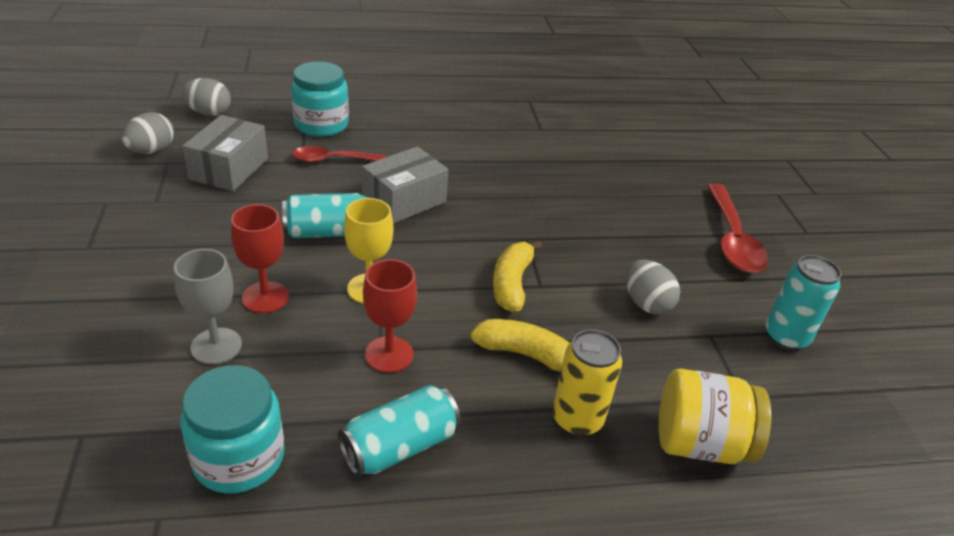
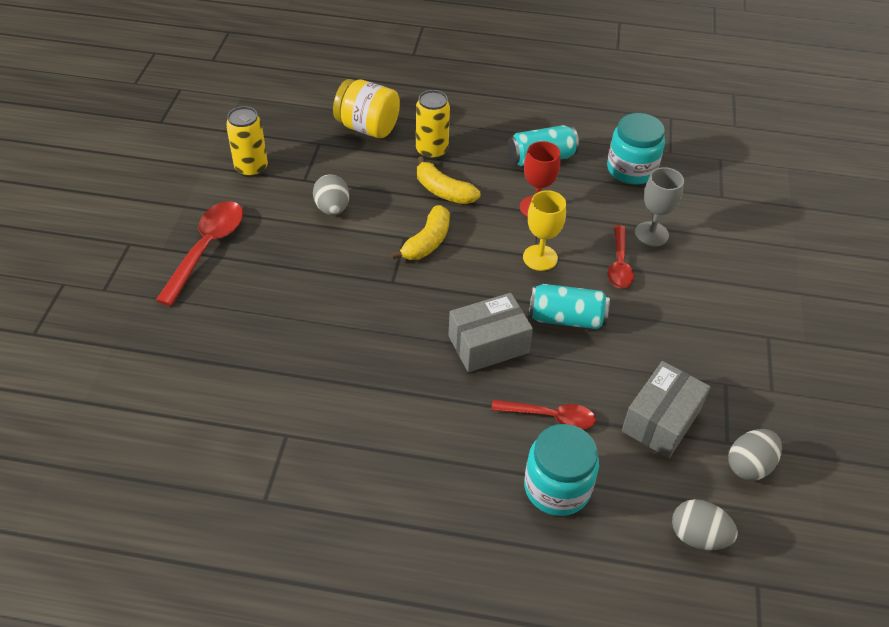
camera: 160 degrees left, 10 degrees up
red goblet [231,204,289,313] -> red spoon [608,225,634,288]
turquoise can [766,255,842,351] -> yellow can [226,106,268,177]

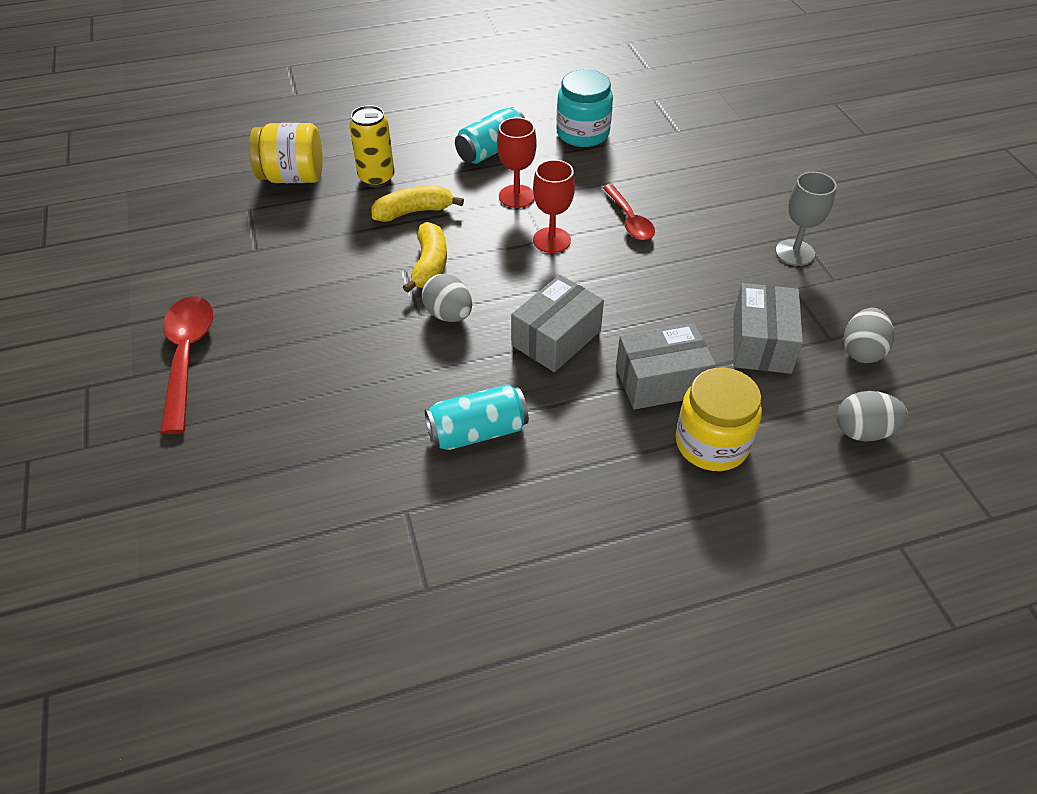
camera: 25 degrees left, 0 degrees up
yellow can [226,106,268,177] -> none
grey egg [313,174,349,216] -> grey egg moved to [422,274,472,322]
yellow banana [417,156,480,204] -> yellow banana turned 150 degrees clockwise [372,186,464,222]
red spoon [491,400,596,429] -> grey box [616,323,716,410]
yellow goblet [523,190,566,271] -> red goblet [533,160,575,253]
turquoise jar [524,424,599,516] -> yellow jar [676,368,762,471]
turquoise can [529,284,610,329] -> turquoise can moved to [425,384,529,450]
grey goblet [635,167,684,246] -> grey goblet moved to [775,172,837,266]

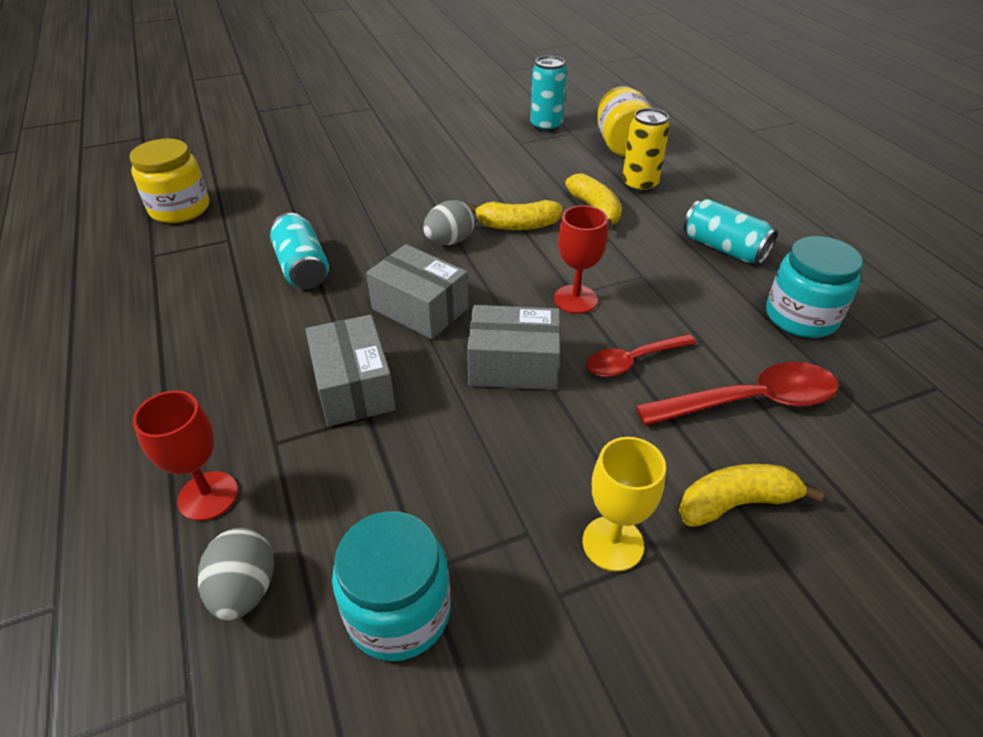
camera: 85 degrees right, 5 degrees down
red spoon [160,296,213,434] -> red spoon moved to [636,362,838,426]
red goblet [497,117,537,208] -> red goblet moved to [133,390,238,521]
yellow jar [676,368,762,471] -> yellow jar moved to [130,138,209,223]
grey box [733,283,803,374] -> grey box moved to [467,305,561,390]
grey goblet [775,172,837,266] -> yellow goblet [583,437,666,572]
grey egg [844,308,894,363] -> turquoise jar [332,511,451,661]
none -> turquoise can [530,56,567,132]
none -> yellow banana [679,464,824,527]

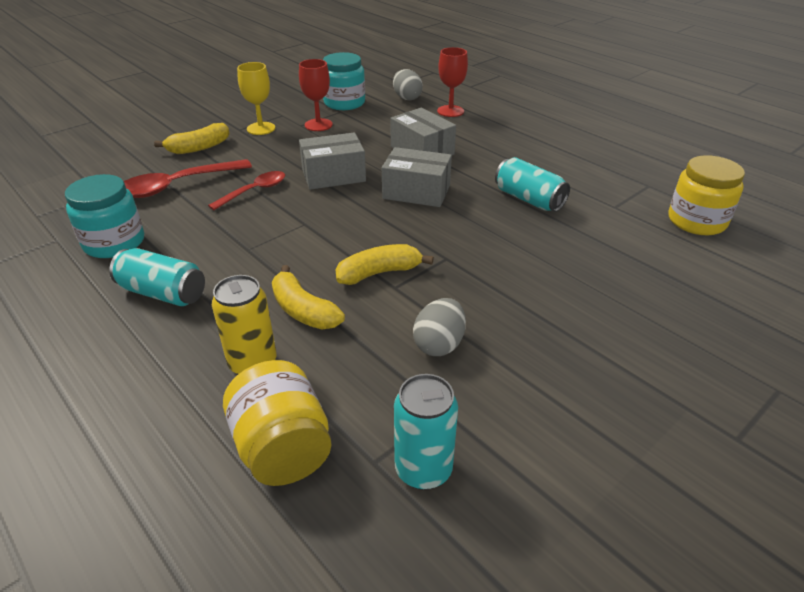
camera: 160 degrees right, 5 degrees down
grey egg [423,200,475,245] -> grey egg moved to [413,298,466,356]
red goblet [554,205,608,314] -> red goblet moved to [299,59,333,131]

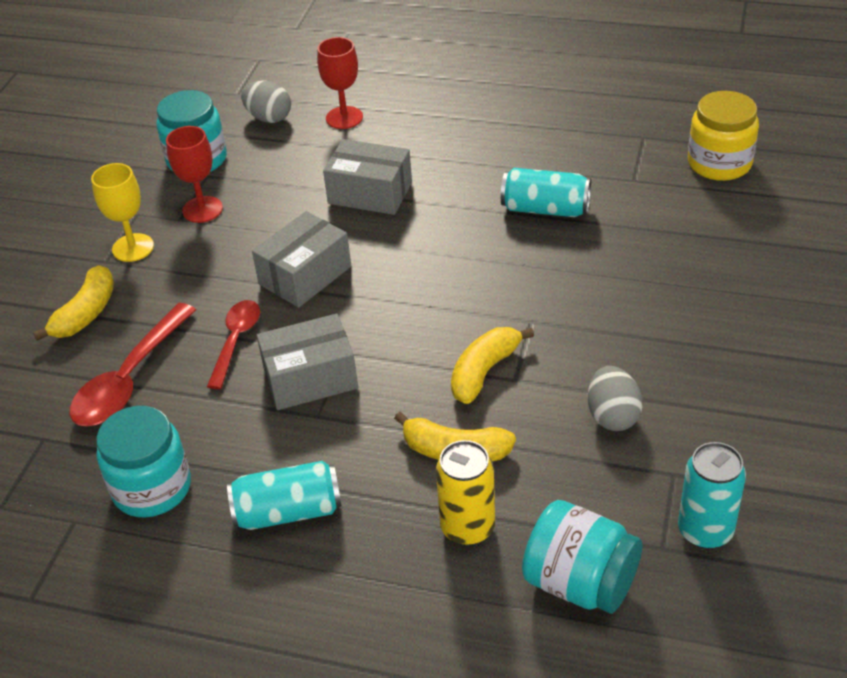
camera: 30 degrees left, 5 degrees up
yellow jar [223,360,331,486] -> turquoise jar [522,500,643,613]
grey box [382,147,452,207] -> grey box moved to [257,314,358,410]

